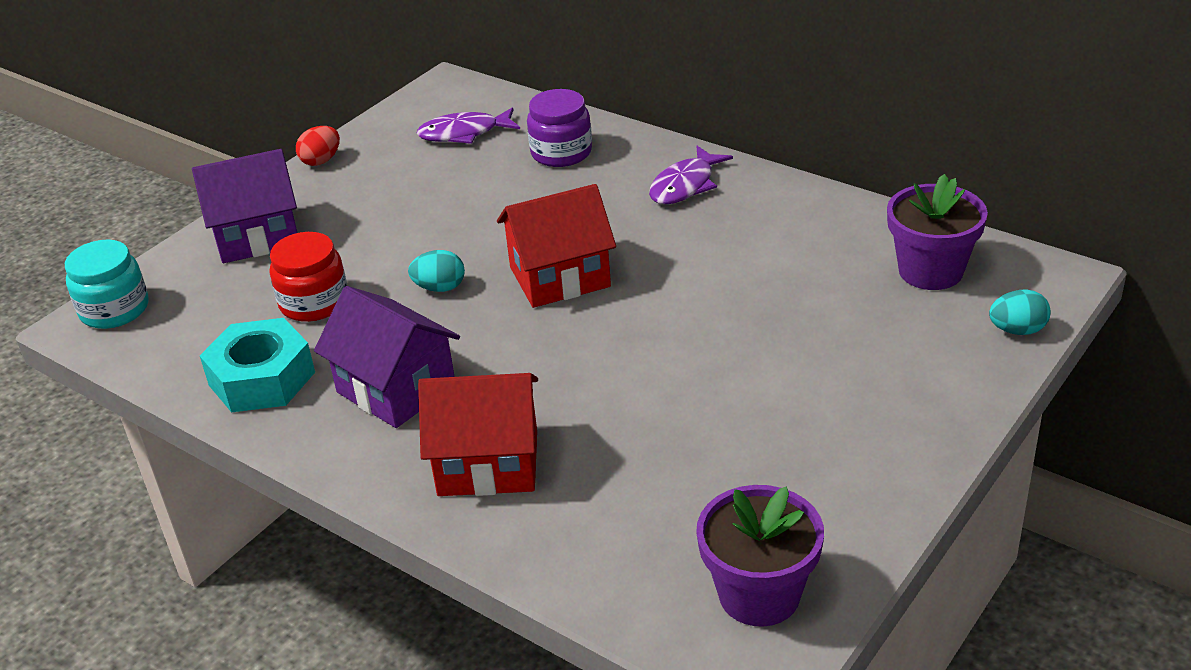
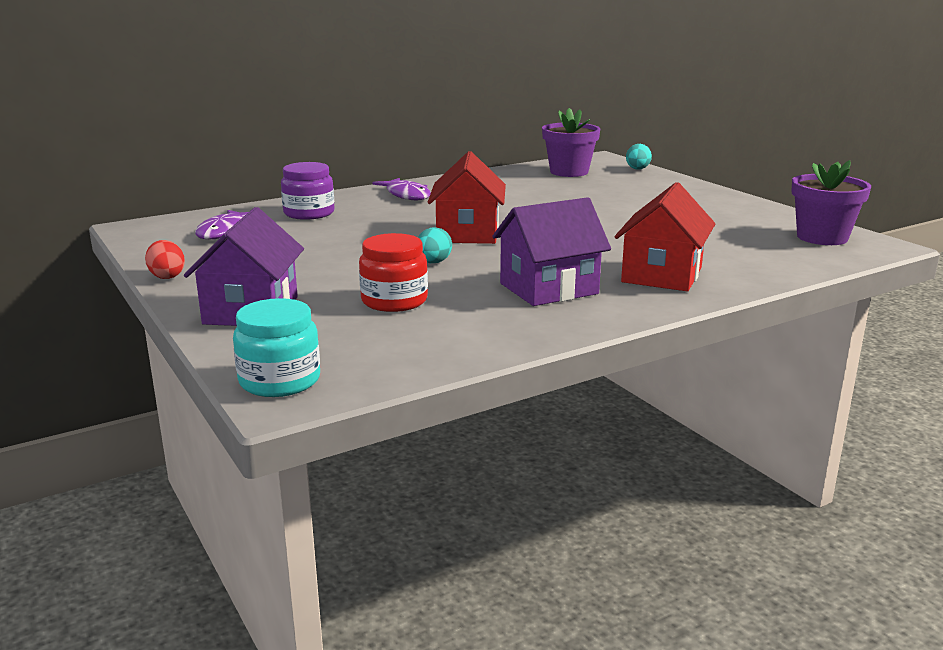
camera: 70 degrees left, 15 degrees down
turquoise nut [200,318,315,413] -> none

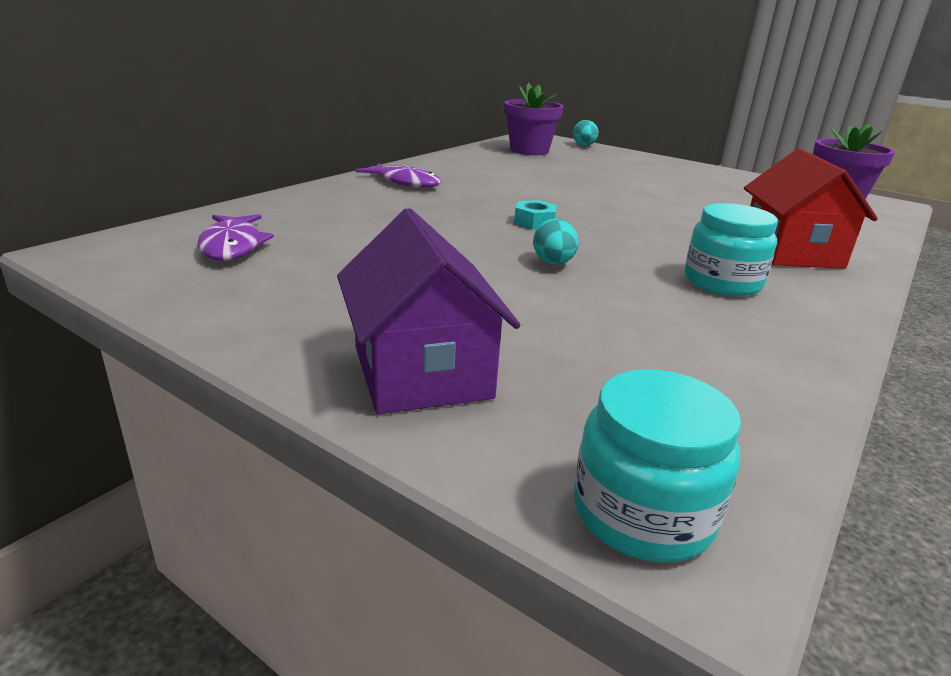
camera: 25 degrees left, 5 degrees up
red egg [145,240,185,279] -> none
purple jar [281,162,334,220] -> none
red jar [359,233,428,312] -> none
red house [428,151,506,244] -> turquoise nut [514,200,557,229]
purple house [493,197,611,306] -> turquoise jar [685,203,778,296]

